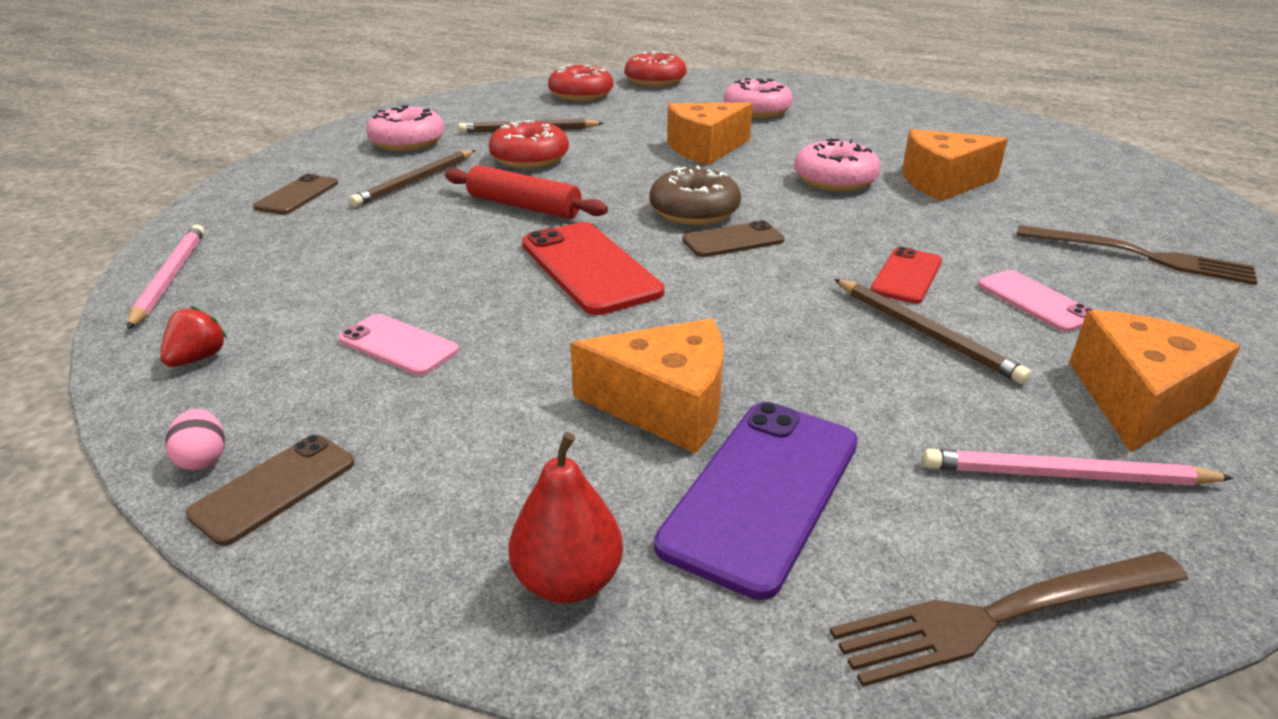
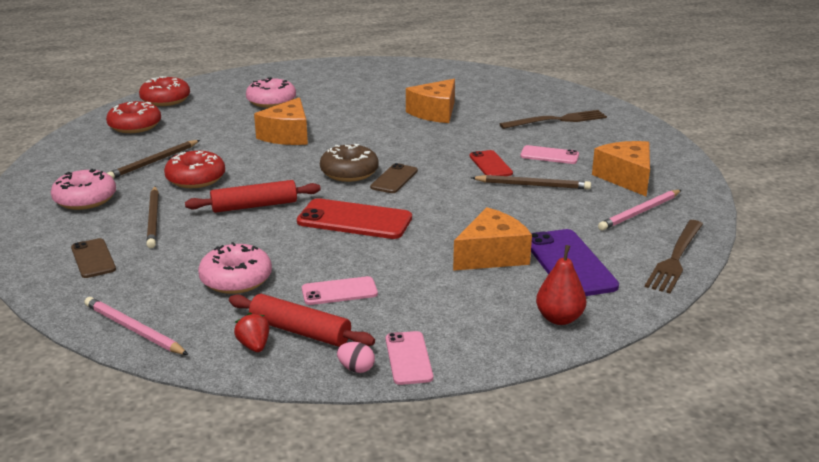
camera: 45 degrees left, 5 degrees down
brown phone [186,435,354,546] -> pink phone [386,331,433,385]
pink donut [794,138,881,191] -> pink donut moved to [198,242,272,294]
none -> red rolling pin [229,294,375,347]

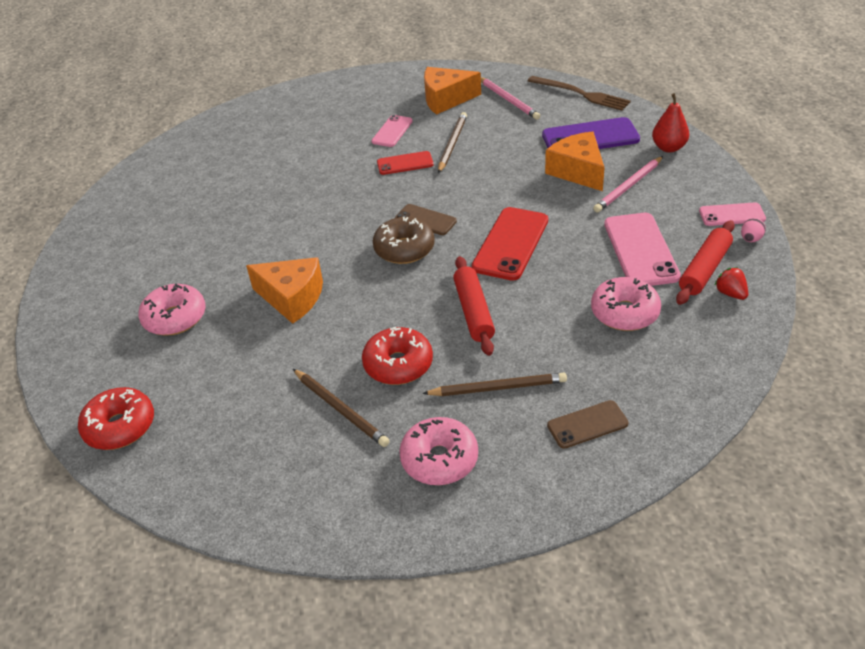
camera: 80 degrees left, 15 degrees up
pink pencil [84,297,188,355] -> pink pencil moved to [593,156,663,212]
red donut [106,101,161,133] -> none
red strawberry [234,313,270,352] -> red strawberry turned 75 degrees clockwise [715,267,748,300]
pink phone [302,276,378,305] -> pink phone [604,213,681,286], size x1.70
orange cheese [406,79,455,123] -> none
brown fork [500,110,607,129] -> none

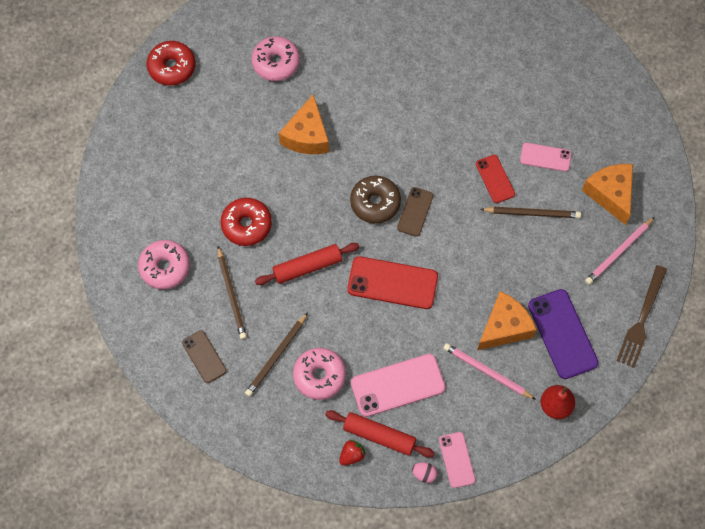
camera: 75 degrees right, 25 degrees up
brown pencil [293,369,390,447] -> brown pencil moved to [245,312,308,397]

